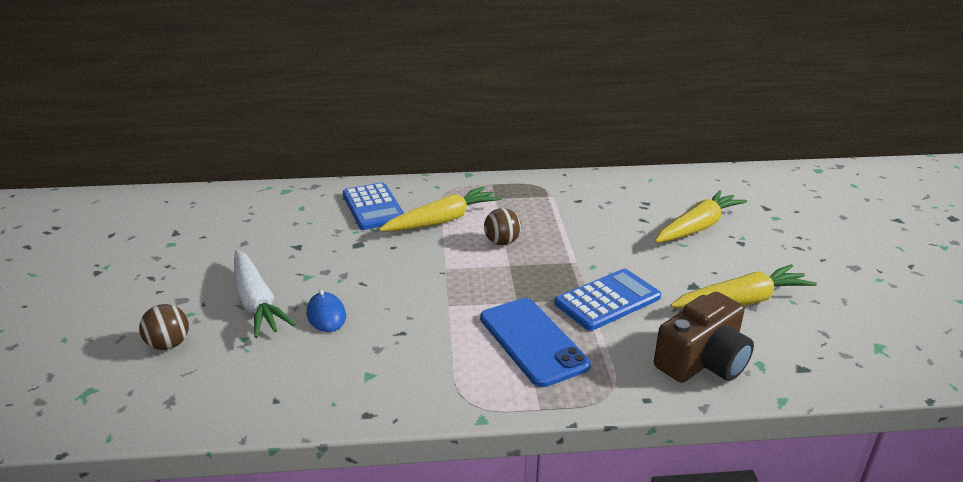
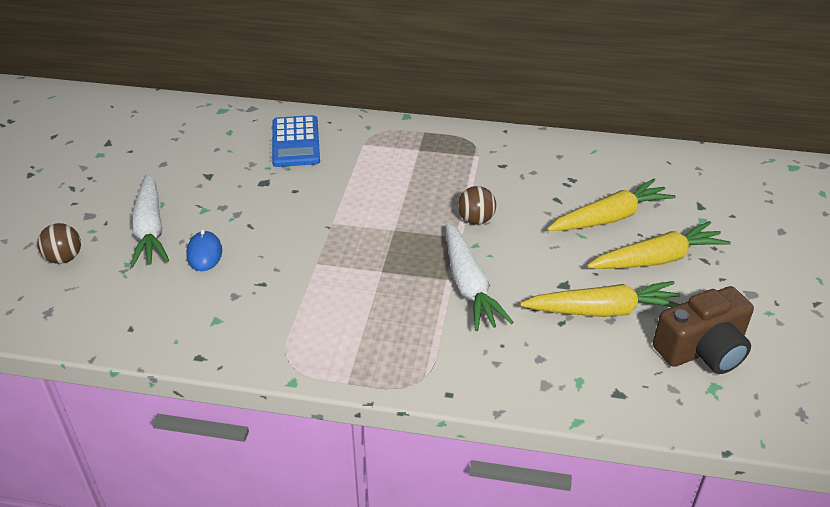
camera: 15 degrees right, 10 degrees up
yellow carrot [379,186,501,231] -> yellow carrot moved to [587,221,731,269]
blue phone [480,298,591,387] -> none
brown ball [484,208,521,245] -> brown ball moved to [458,186,496,225]
blue calculator [554,269,661,331] -> white carrot [446,223,514,331]
brown camera [654,292,754,383] -> brown camera moved to [653,286,754,374]

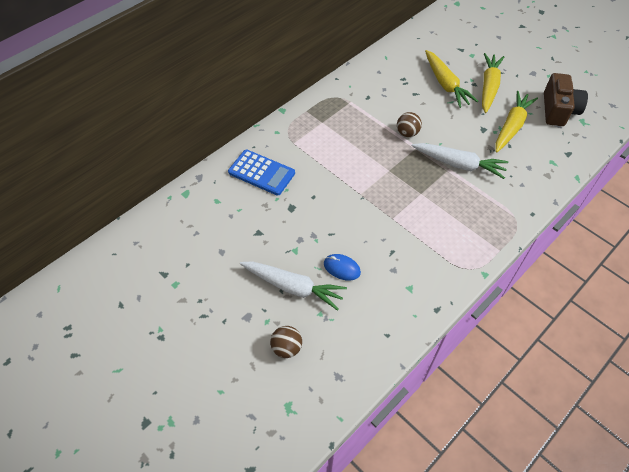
camera: 55 degrees left, 15 degrees up
yellow carrot [547,179,676,231] -> yellow carrot turned 150 degrees clockwise [425,50,478,108]

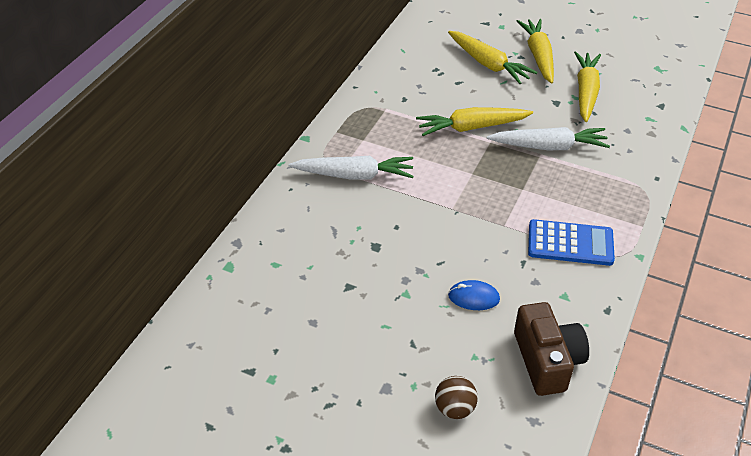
camera: 20 degrees left, 10 degrees down
blue calculator [228,150,295,196] -> blue calculator moved to [528,219,615,266]
white carrot [240,261,347,311] -> white carrot moved to [289,156,414,180]
brown ball [397,112,422,137] -> yellow carrot [416,107,533,136]
brown camera [544,73,588,126] -> brown camera moved to [514,302,589,396]

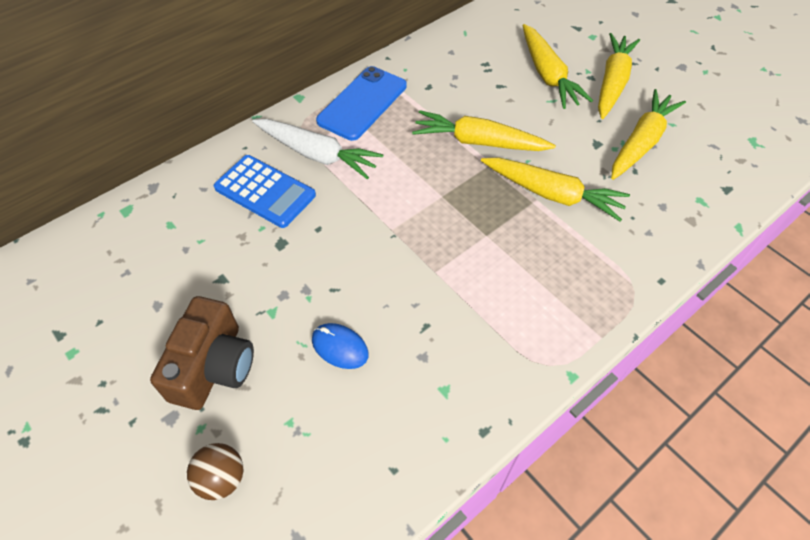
camera: 25 degrees right, 10 degrees up
white carrot [487,127,610,150] -> yellow carrot [481,157,630,221]
brown camera [514,302,589,396] -> brown camera moved to [150,296,254,410]
blue calculator [528,219,615,266] -> blue calculator moved to [214,155,316,228]
none -> blue phone [316,66,407,141]

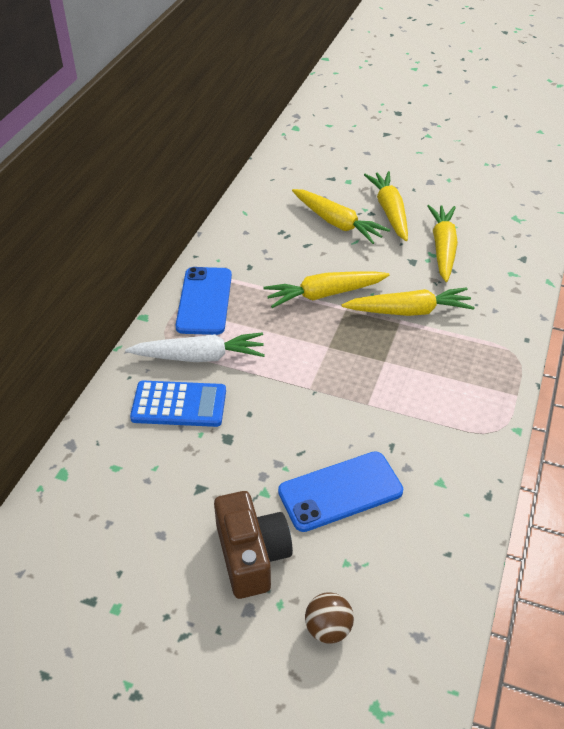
camera: 30 degrees left, 10 degrees down
blue mouse [312,323,369,369] -> blue phone [278,452,403,532]

